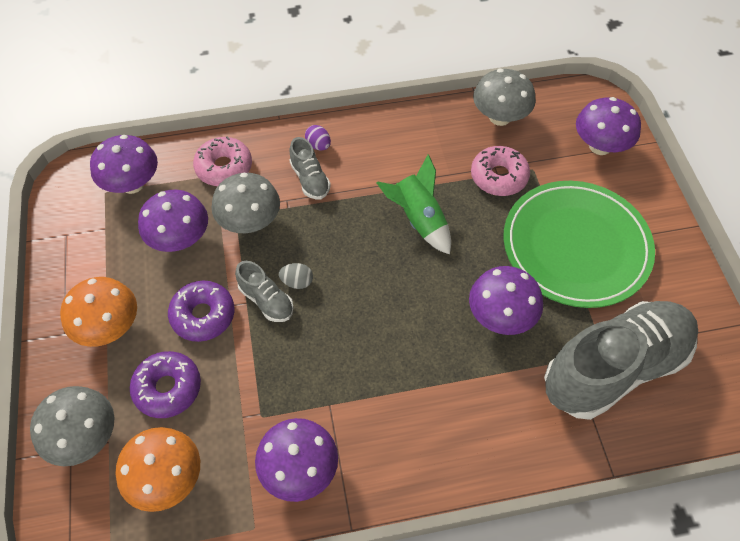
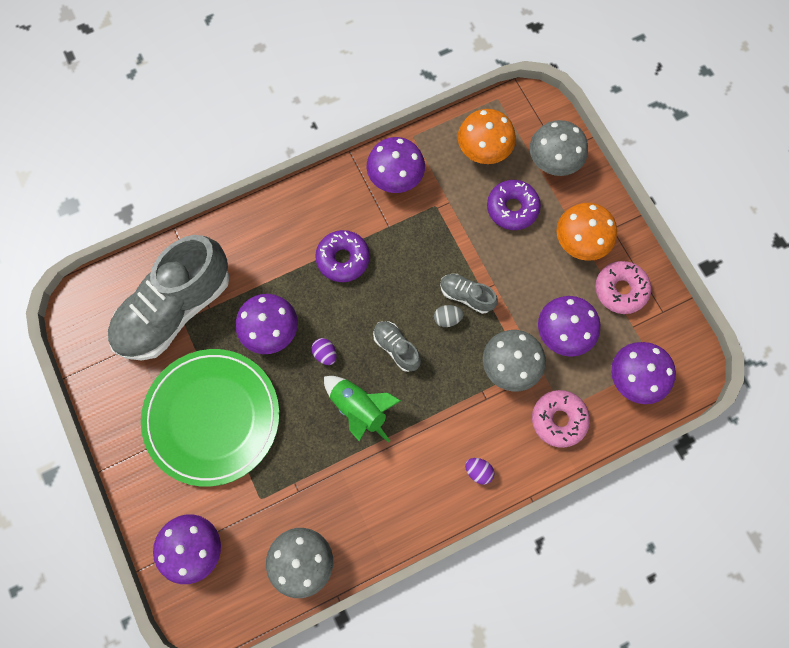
camera: 165 degrees right, 15 degrees up
purple donut [168,281,235,342] -> purple donut moved to [315,230,370,282]
grey shoe [289,137,331,200] -> grey shoe moved to [373,321,421,372]
pink donut [471,146,530,196] -> pink donut moved to [595,261,651,314]
none -> purple egg [311,338,337,365]

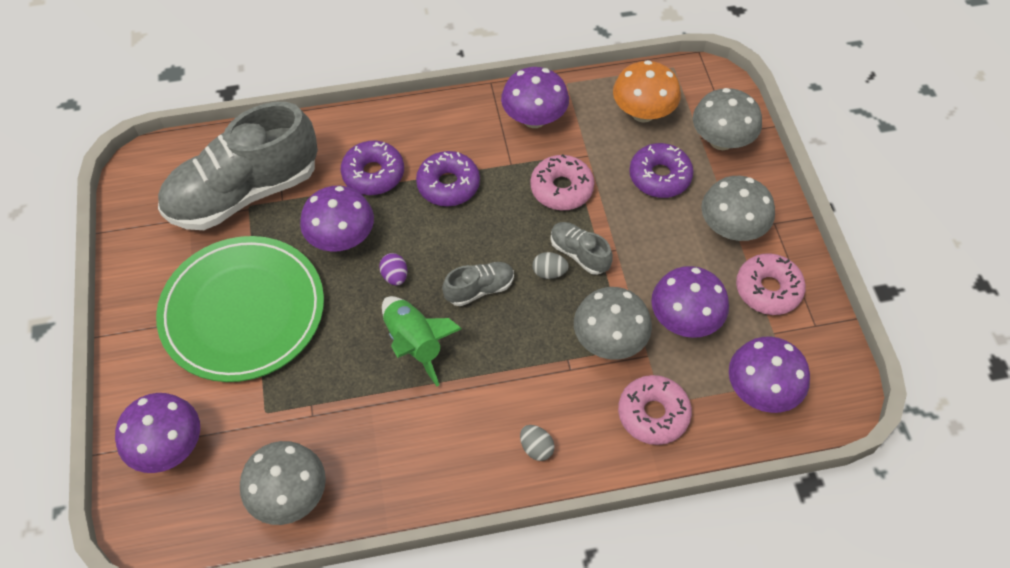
camera: 15 degrees right, 15 degrees down
grey shoe [373,321,421,372] -> grey shoe turned 90 degrees clockwise [442,262,514,306]
purple egg [465,458,495,485] -> grey egg [520,425,555,461]
orange mushroom [557,203,617,261] -> grey mushroom [701,176,775,241]
none -> purple donut [341,141,404,195]
none -> pink donut [530,154,594,210]

